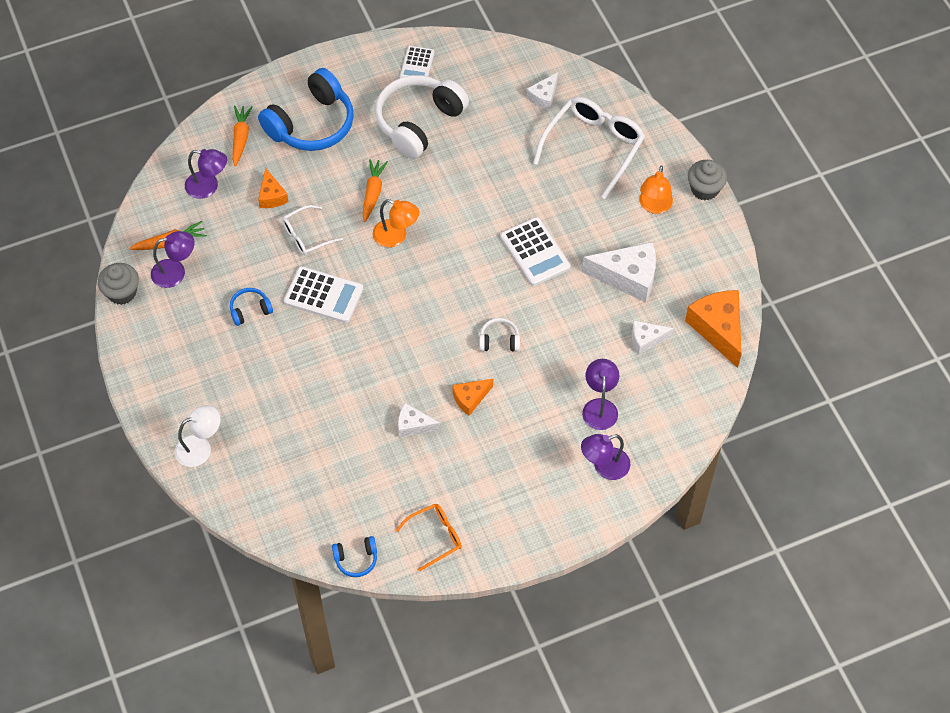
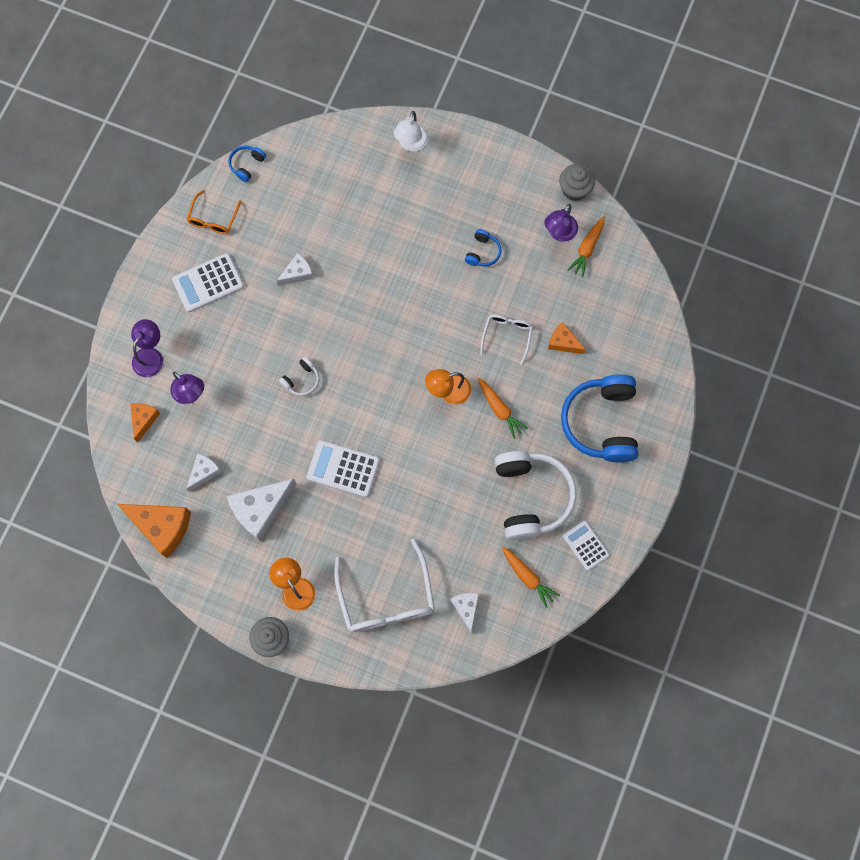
camera: 135 degrees right, 15 degrees up
purple lamp [185,149,227,199] -> none
orange carrot [232,106,252,166] -> orange carrot moved to [502,547,560,608]
white calculator [284,266,363,323] -> white calculator moved to [172,253,244,312]
orange cheese [452,379,493,416] -> orange cheese moved to [130,403,160,443]

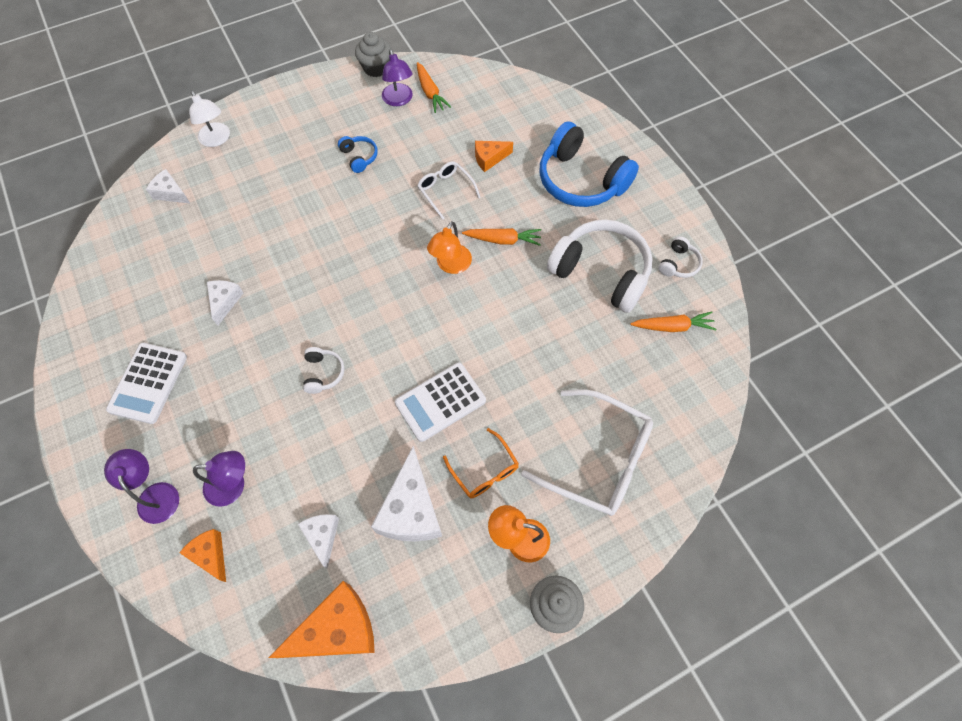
camera: 50 degrees left, 10 degrees down
orange glasses [187,190,241,234] -> orange glasses moved to [443,428,519,499]
blue headphones [228,145,266,182] -> none
white cheese [450,593,479,633] -> white cheese moved to [146,169,191,204]
white calculator [563,521,609,570] -> white headphones [658,236,703,278]

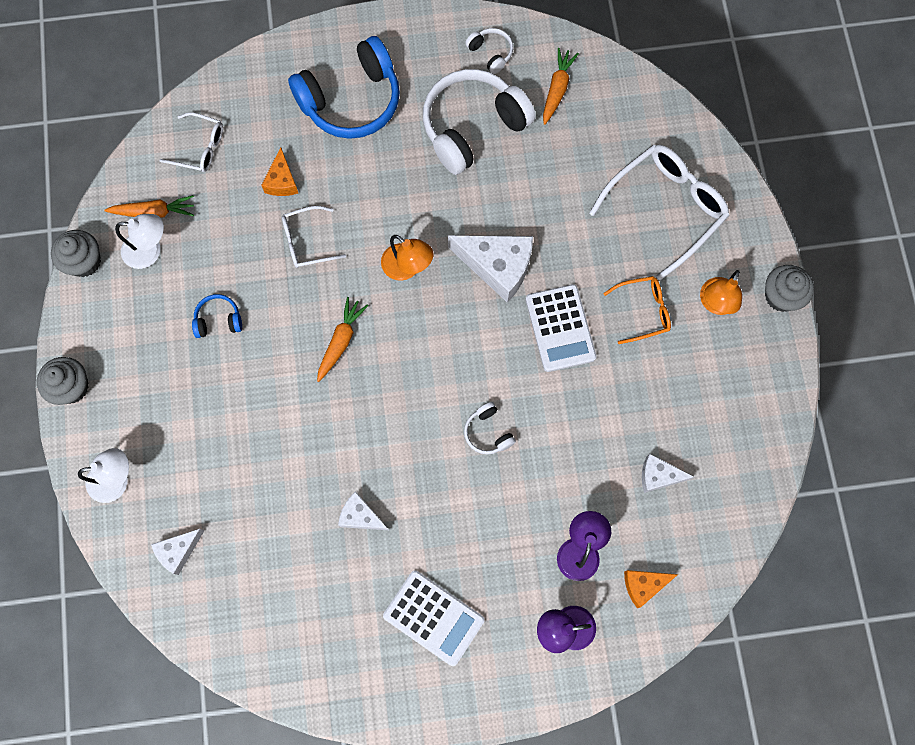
camera: 70 degrees left, 10 degrees up
orange cheese [268,581,375,658] -> none
white headphones [303,347,345,394] -> white headphones turned 135 degrees counterclockwise [464,402,516,454]
white cheese [371,446,442,542] -> white cheese moved to [448,235,533,303]
purple lamp [382,49,413,106] -> white lamp [115,214,164,269]
orange carrot [462,228,541,246] -> orange carrot moved to [317,297,368,382]
none -> grey cupcake [37,357,89,405]
none -> white glasses [159,112,223,172]

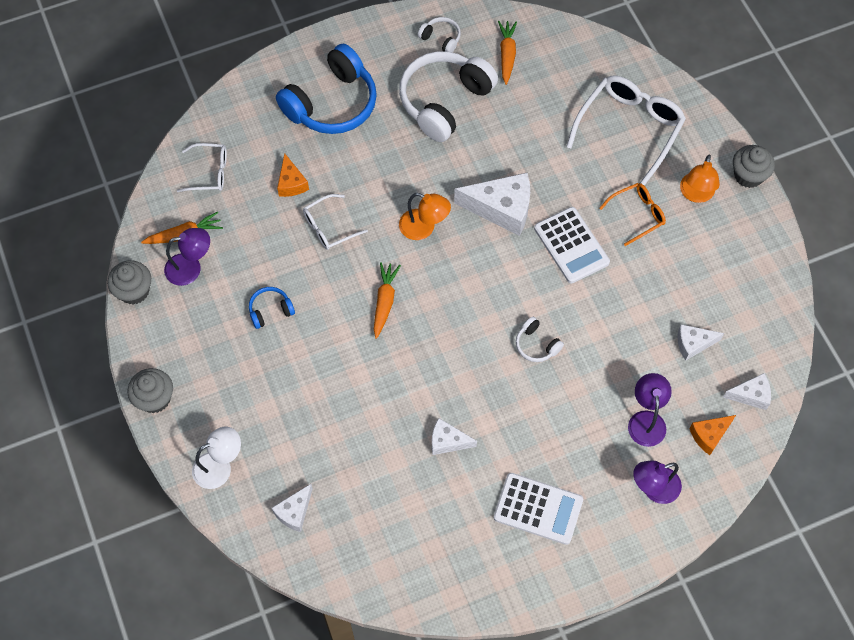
camera: 15 degrees left, 10 degrees down
white lamp [115,214,164,269] -> purple lamp [164,228,210,286]
none -> white cheese [723,373,771,410]

